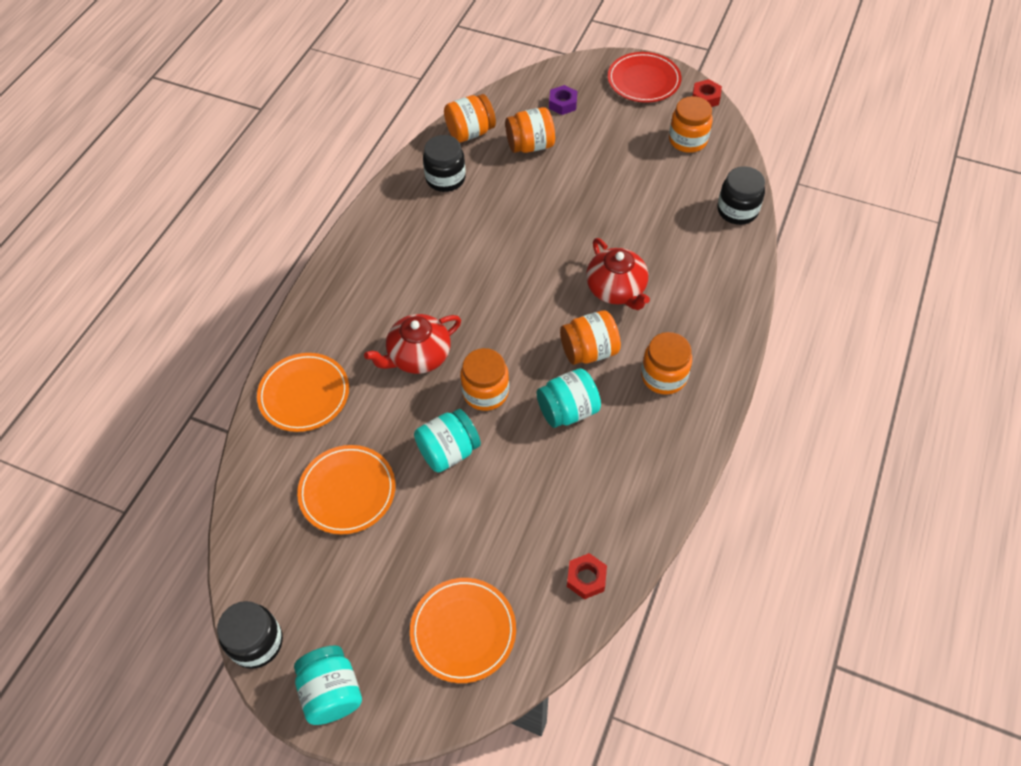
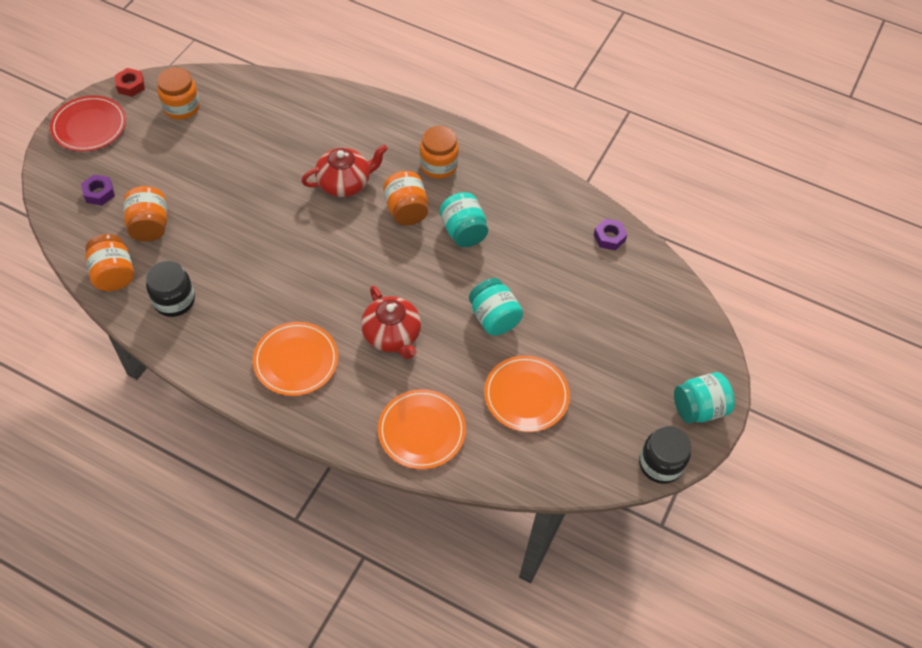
camera: 90 degrees left, 0 degrees up
orange plate [410,578,516,683] -> orange plate moved to [253,322,338,396]
orange jar [460,348,509,411] -> none
red nut [567,553,607,599] -> purple nut [594,219,627,251]
black jar [717,166,765,225] -> none

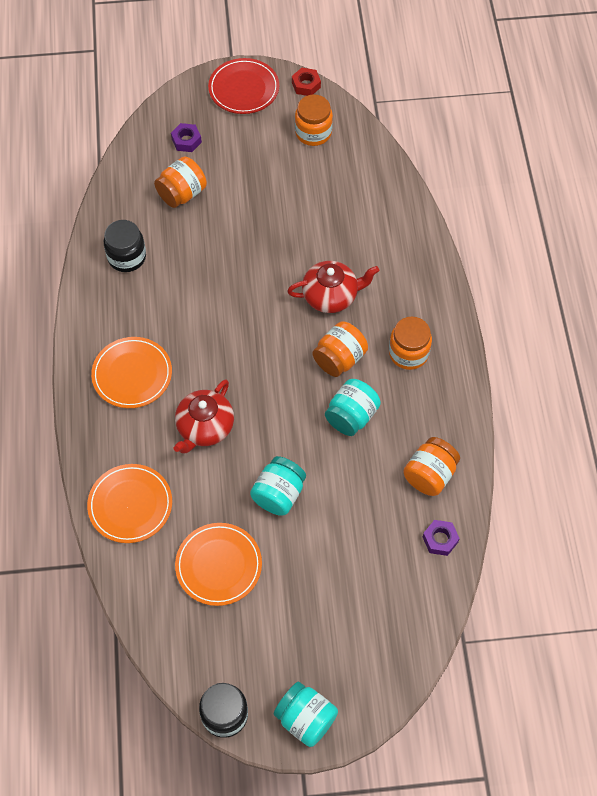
camera: 60 degrees right, 5 degrees up
orange jar [85,234,134,291] -> orange jar moved to [403,437,460,496]
red teapot [301,145,388,197] -> red teapot turned 45 degrees counterclockwise [287,261,379,313]

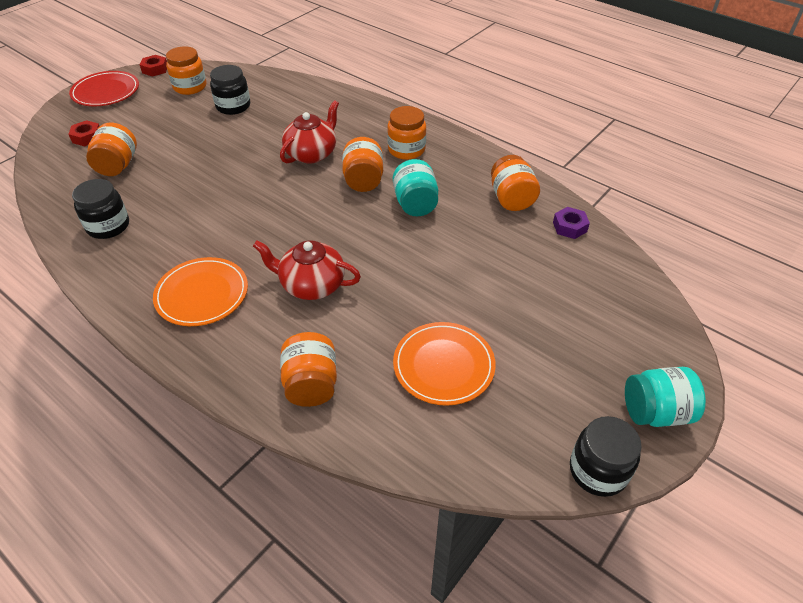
camera: 45 degrees left, 15 degrees down
orange plate [87,464,172,543] -> orange jar [280,332,337,407]
purple nut [171,123,202,152] -> red nut [69,120,100,146]
red teapot [174,379,234,454] -> red teapot turned 120 degrees clockwise [253,240,361,300]
turquoise jar [250,456,306,516] -> none
none -> black jar [210,65,250,115]

